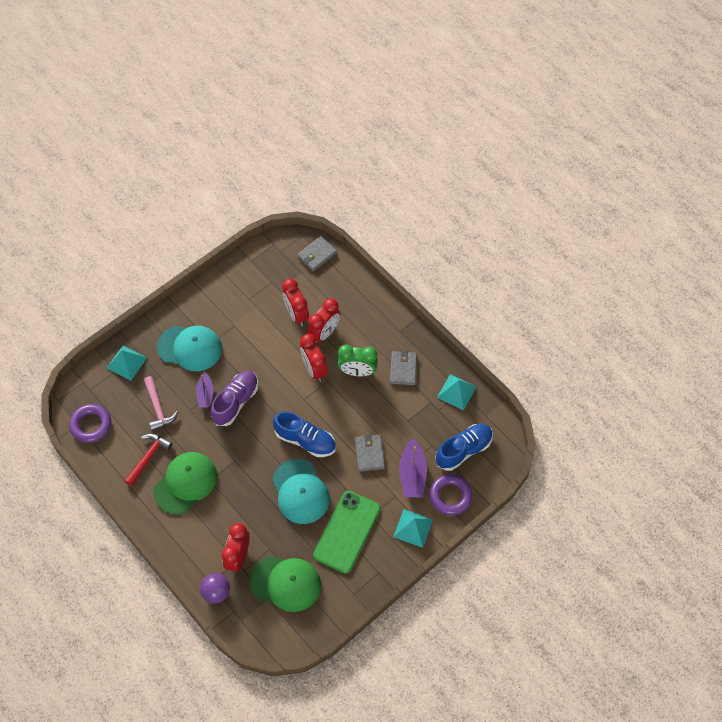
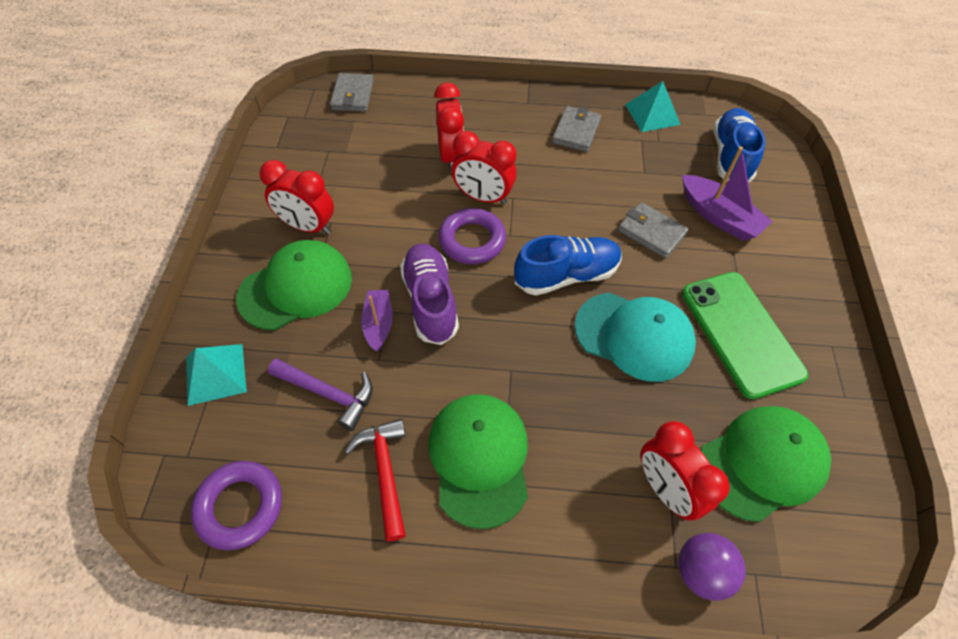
camera: 45 degrees left, 5 degrees down
pink hammer [144,376,178,431] -> purple hammer [268,358,373,431]
turquoise cap [157,326,222,371] -> green cap [236,240,352,330]
purple boat [196,372,213,408] -> purple boat turned 135 degrees counterclockwise [361,290,393,352]
red clock [282,279,309,326] -> red clock moved to [259,160,334,234]
green clock [338,345,378,376] -> none
grey wallet [390,350,417,385] -> grey wallet turned 60 degrees clockwise [552,106,601,152]
turquoise pyramid [393,509,433,548] -> none
purple ring [429,474,472,515] -> purple ring moved to [438,208,506,264]

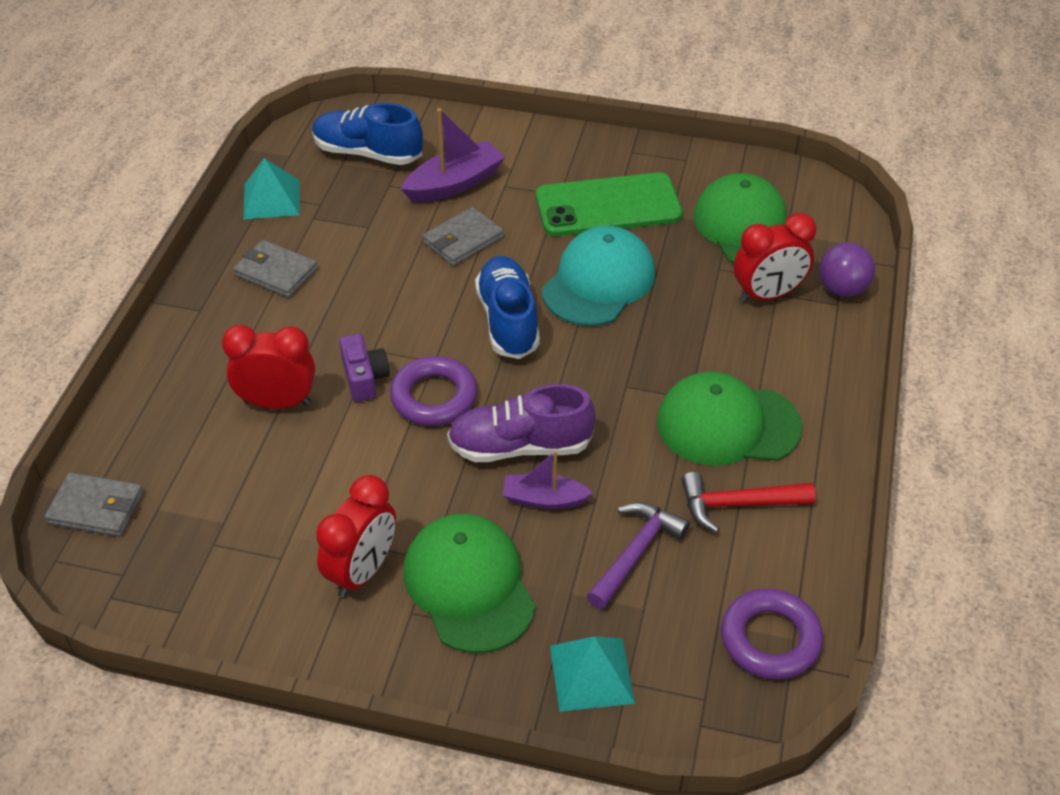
camera: 80 degrees left, 10 degrees down
red clock [452,131,517,205] -> purple camera [339,334,390,402]

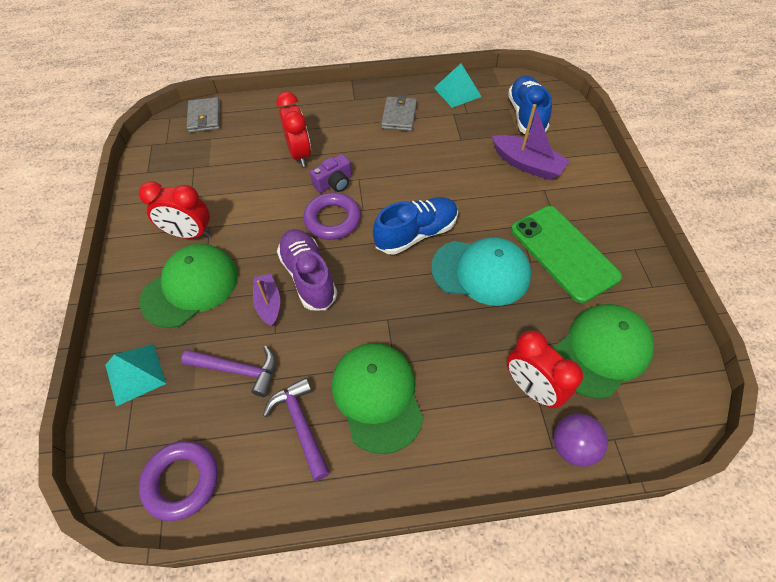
camera: 70 degrees right, 10 degrees up
grey wallet [422,207,504,266] -> none
red hammer [681,472,816,533] -> purple hammer [263,378,330,481]

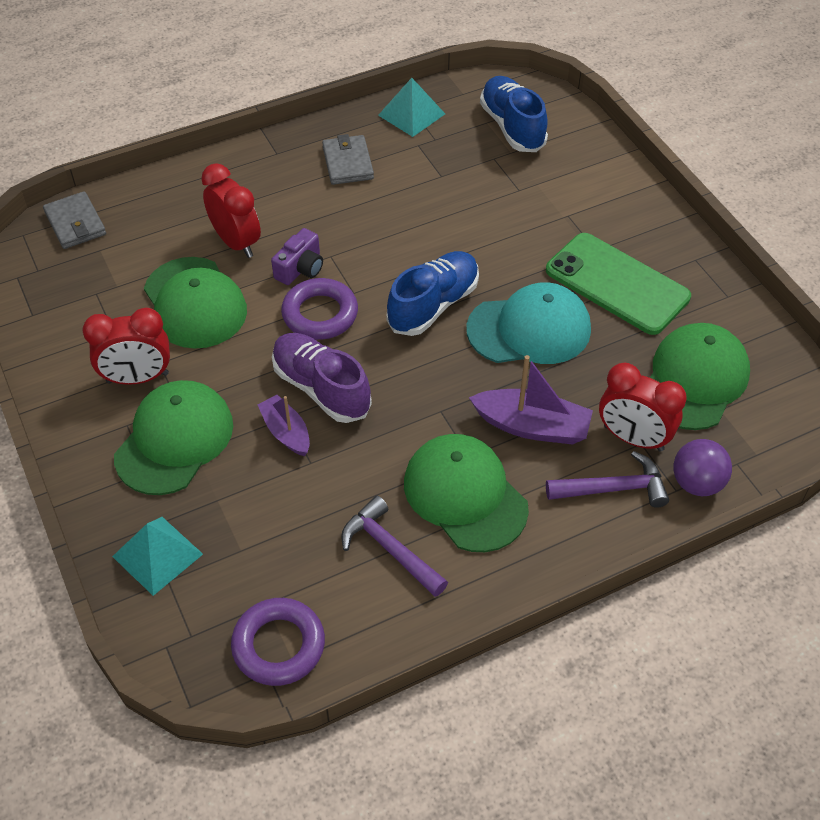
camera: 20 degrees left, 5 degrees down
purple hammer [181,346,276,397] -> purple hammer moved to [546,451,669,508]
purple boat [492,104,570,180] -> purple boat moved to [469,355,593,445]
none -> green cap [144,257,247,349]

